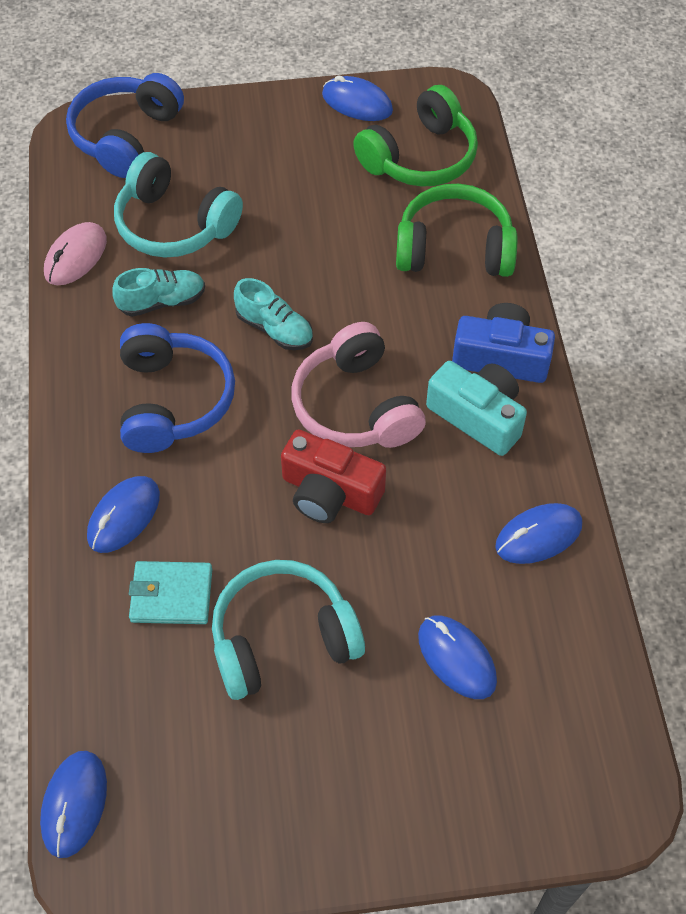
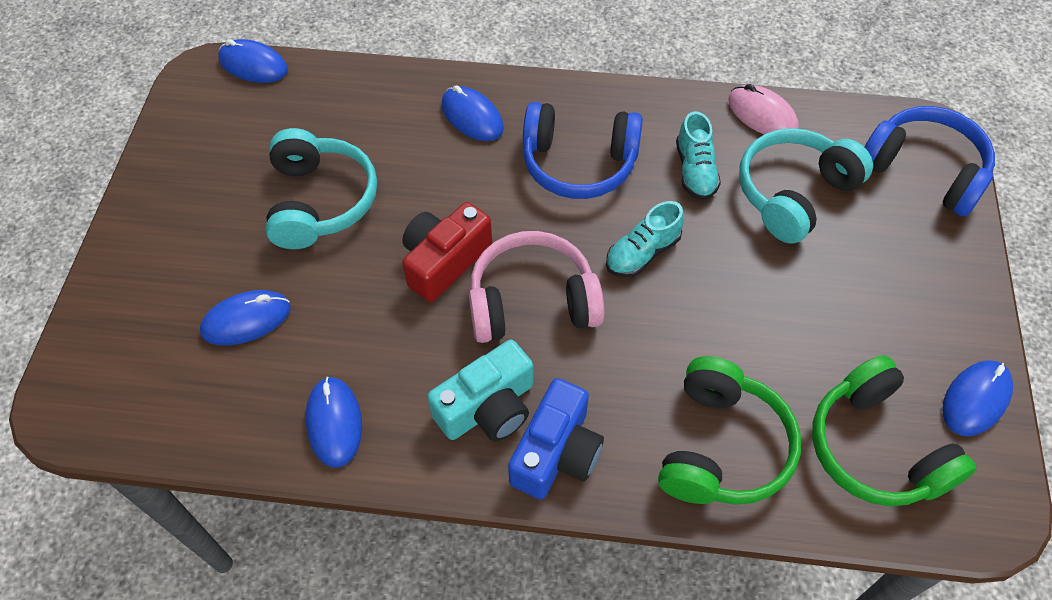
camera: 105 degrees right, 0 degrees up
turquoise wallet [129,561,212,624] -> none

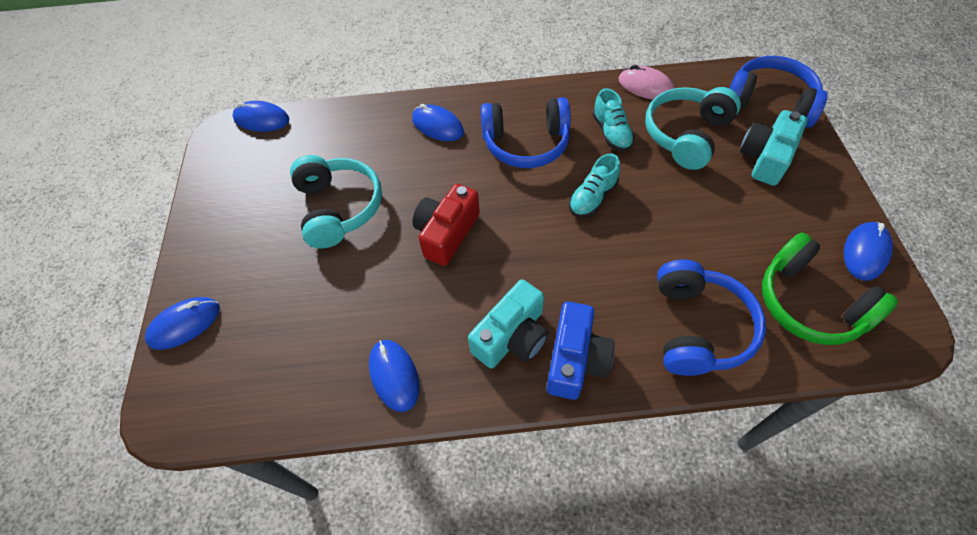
camera: 10 degrees left, 0 degrees up
blue mouse [200,290,291,345] -> blue mouse moved to [145,297,220,350]
pink headphones [469,231,604,343] -> none
green headphones [658,356,801,505] -> blue headphones [657,260,766,376]
none -> turquoise camera [740,110,808,186]

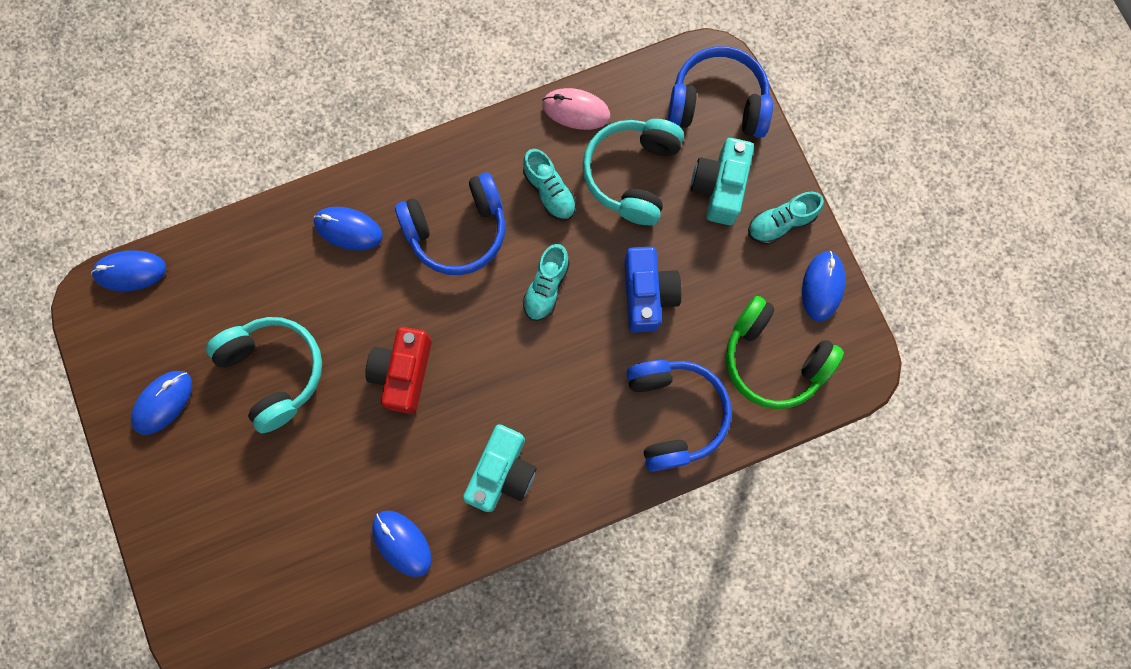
camera: 20 degrees left, 20 degrees up
blue mouse [145,297,220,350] -> blue mouse moved to [131,371,192,435]
blue camera [547,301,615,400] -> blue camera moved to [624,247,682,333]
none -> turquoise shoe [748,192,824,245]

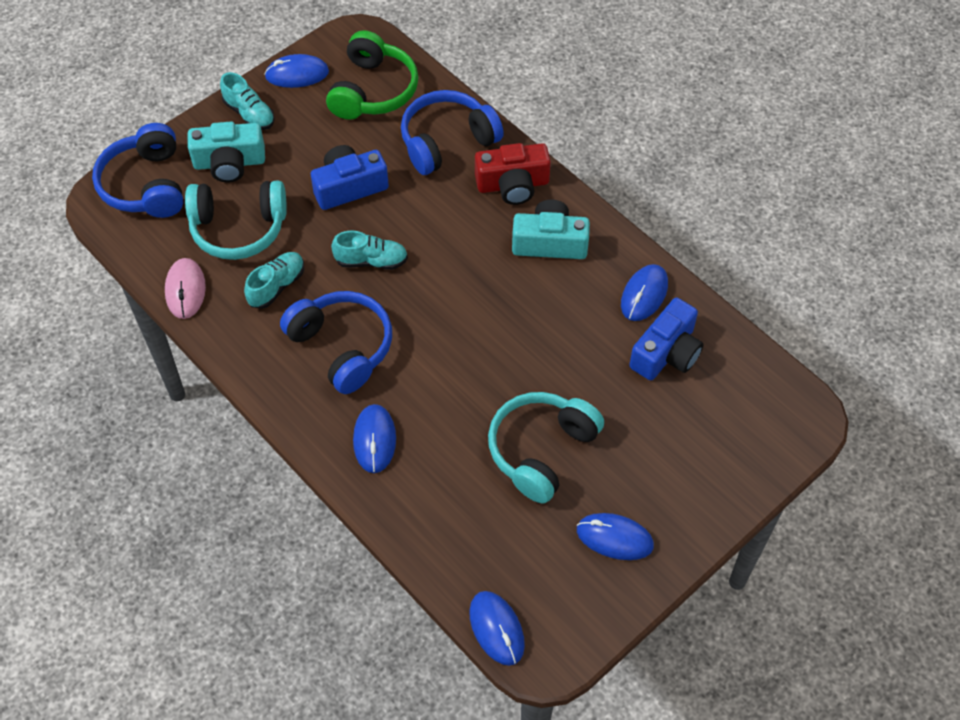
camera: 110 degrees left, 20 degrees down
red camera [365,327,432,414] -> red camera moved to [475,143,551,205]
none -> blue camera [629,298,704,380]

